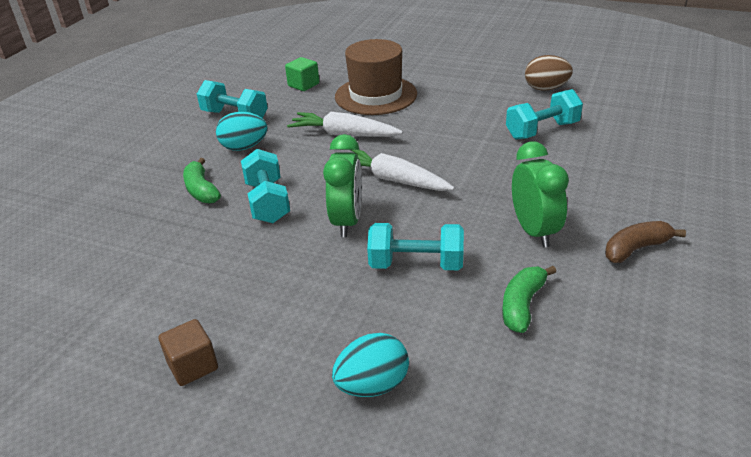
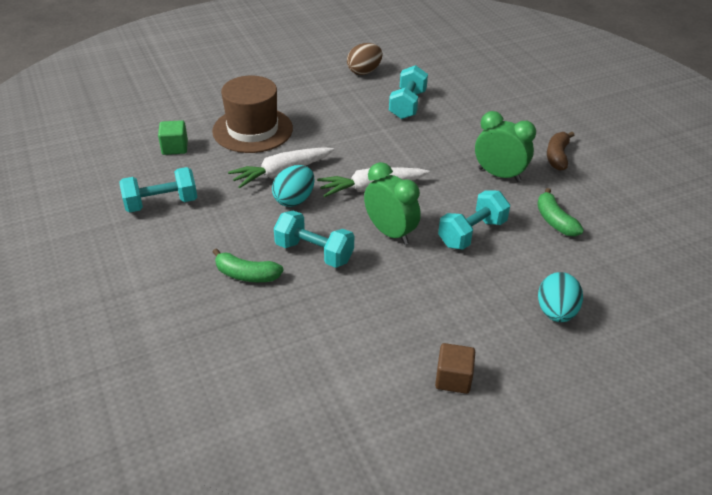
camera: 50 degrees left, 5 degrees up
turquoise egg [216,112,267,151] -> turquoise egg moved to [272,165,315,207]

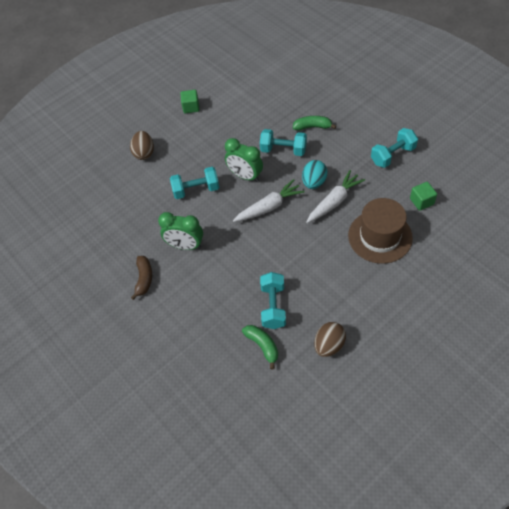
camera: 170 degrees right, 15 degrees up
brown cube [435,343,475,394] -> green cube [181,90,199,113]
turquoise dumbbell [438,190,510,250] -> turquoise dumbbell turned 45 degrees clockwise [170,167,219,199]
green banana [537,188,584,236] -> green banana moved to [242,325,278,369]
turquoise egg [538,272,583,322] -> brown egg [130,131,154,160]

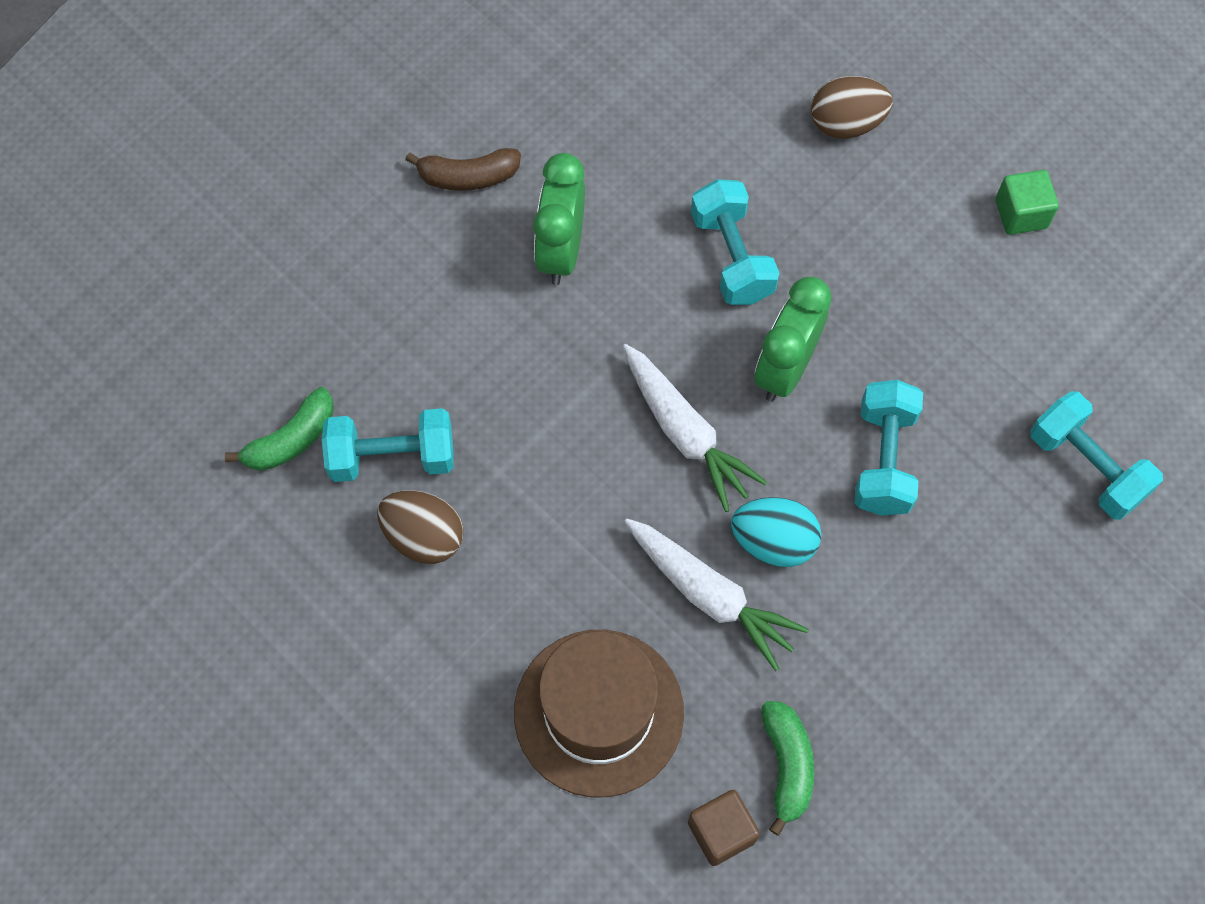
camera: 80 degrees right, 10 degrees up
green banana [293,116,336,131] -> green banana moved to [761,701,814,836]
brown egg [314,322,346,357] -> brown egg moved to [377,490,464,564]
turquoise dumbbell [371,128,418,168] -> turquoise dumbbell moved to [1031,391,1163,520]
green cube [410,182,437,211] -> brown cube [688,790,760,866]

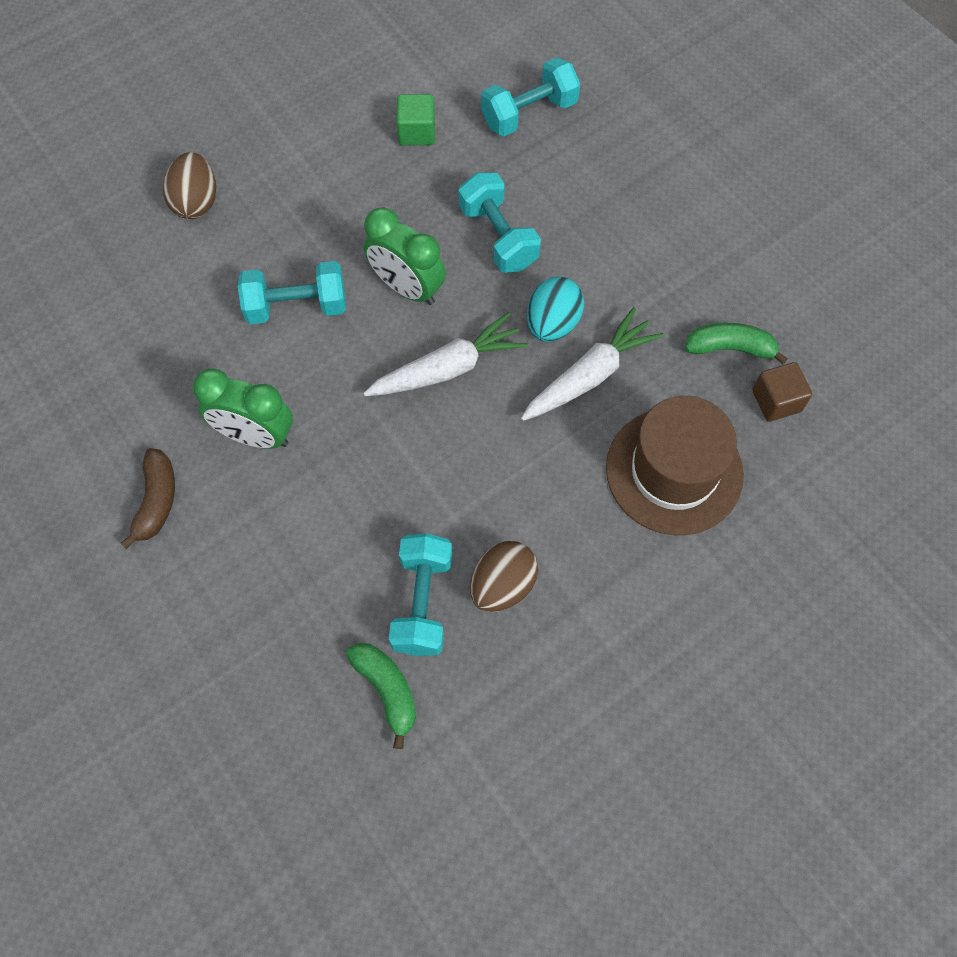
camera: 80 degrees left, 0 degrees up
turquoise dumbbell [855,380,923,516] -> turquoise dumbbell turned 45 degrees clockwise [459,172,541,273]
green cube [995,170,1059,235] -> green cube moved to [396,94,435,145]

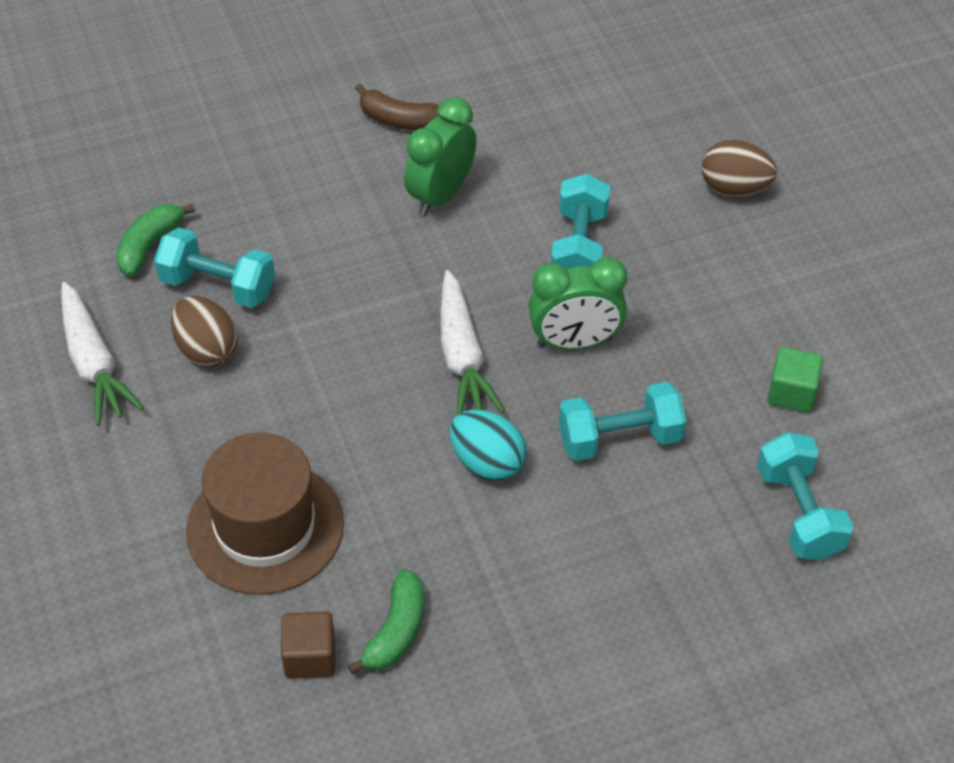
camera: 105 degrees right, 15 degrees down
green banana [346,643,416,749] -> green banana turned 135 degrees clockwise [116,203,195,276]
green clock [364,207,446,305] -> green clock turned 150 degrees counterclockwise [529,257,627,350]
white carrot [521,307,663,421] -> white carrot moved to [61,282,144,426]

